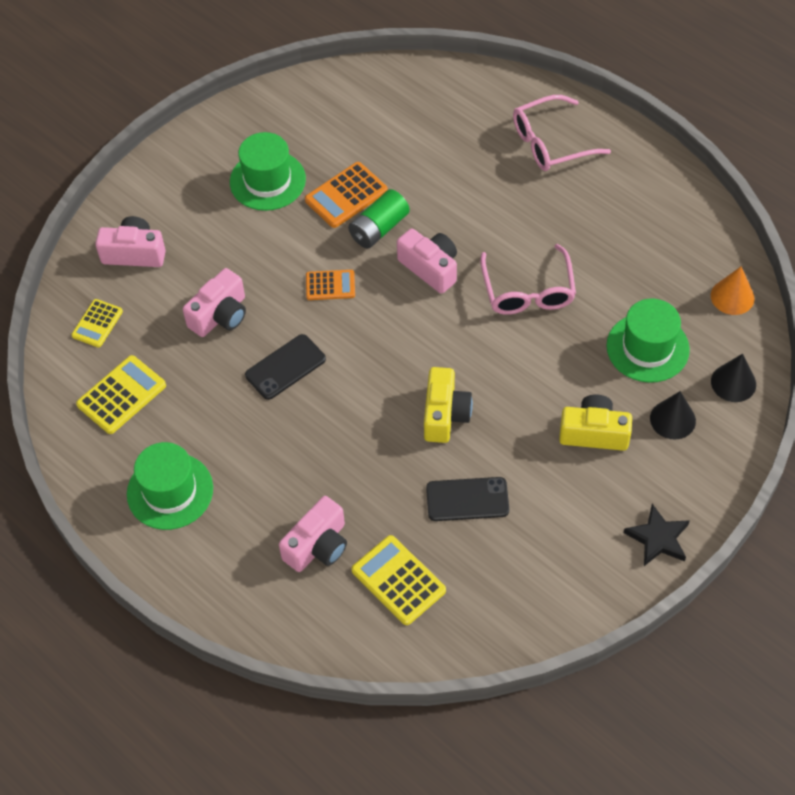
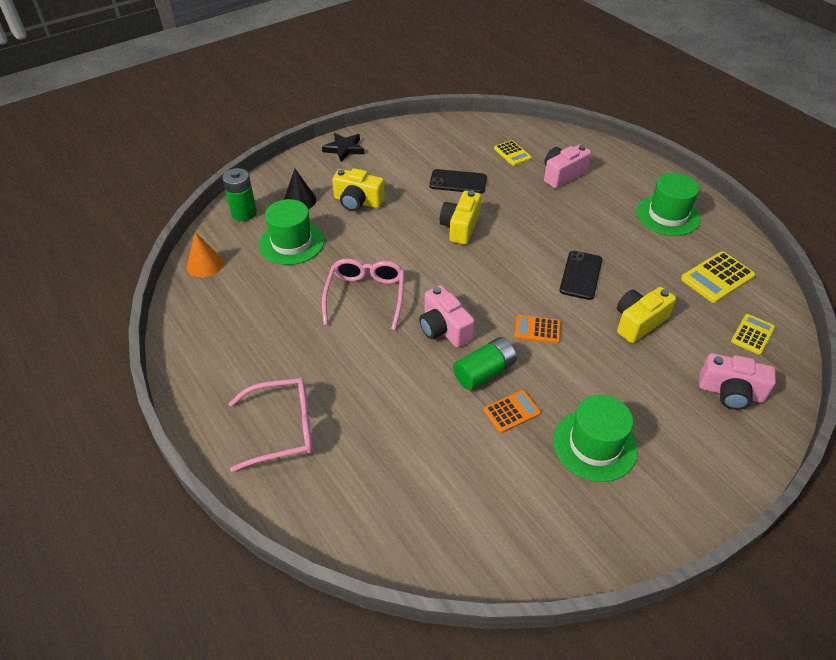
camera: 170 degrees left, 10 degrees down
pink camera [183,268,246,337] -> yellow camera [617,287,676,343]
black phone [245,334,326,400] -> black phone turned 45 degrees counterclockwise [559,251,602,300]
orange calculator [305,162,388,228] -> orange calculator [484,390,541,433], size x0.65
yellow calculator [351,535,446,625] -> yellow calculator [494,140,532,166], size x0.65
black cone [711,354,756,402] -> green battery [222,168,257,221]

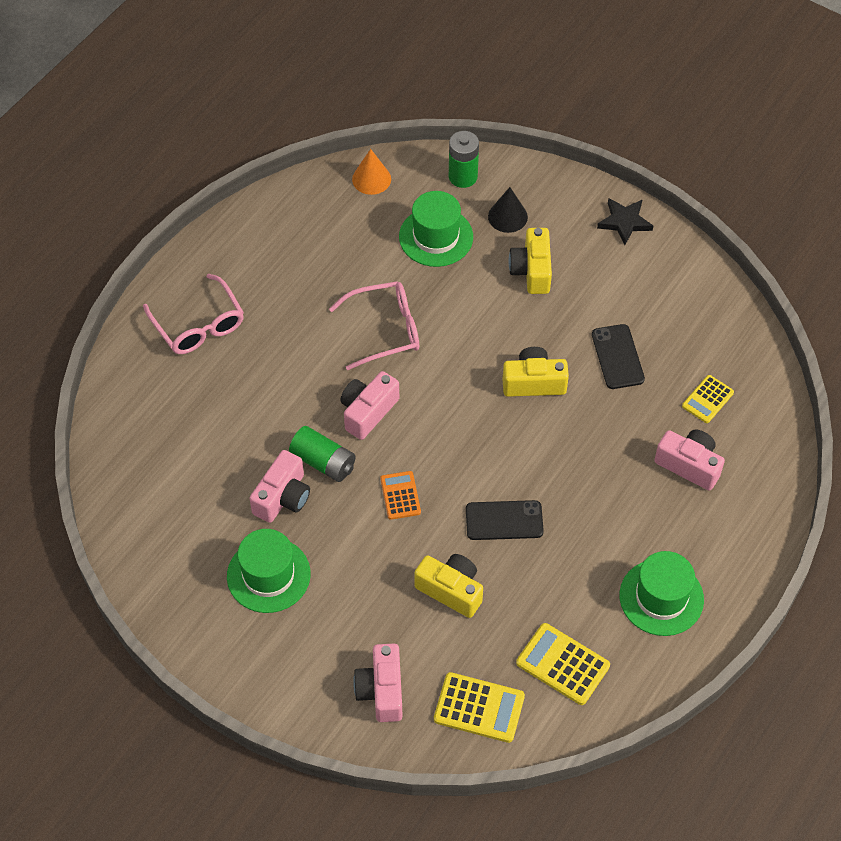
camera: 70 degrees right, 10 degrees up
orange calculator [484,390,541,433] -> pink camera [249,450,310,523]
yellow calculator [731,314,775,355] -> yellow calculator [434,672,525,743], size x1.54

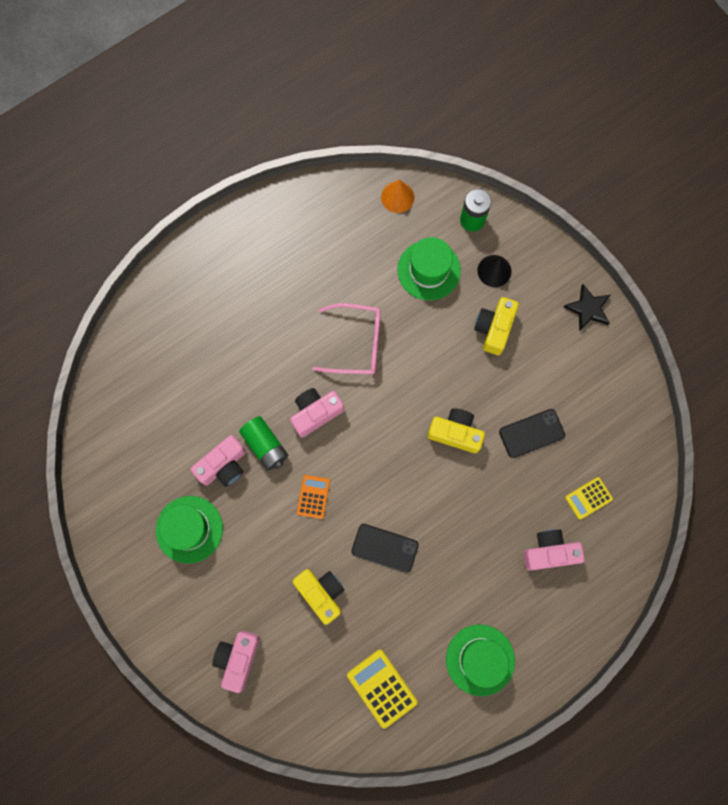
camera: 20 degrees right, 20 degrees up
pink glasses [143,274,244,354] -> none
yellow calculator [434,672,525,743] -> none
black phone [592,324,645,389] -> black phone turned 60 degrees clockwise [499,409,565,458]
pink camera [654,430,725,491] -> pink camera turned 60 degrees counterclockwise [523,529,585,570]

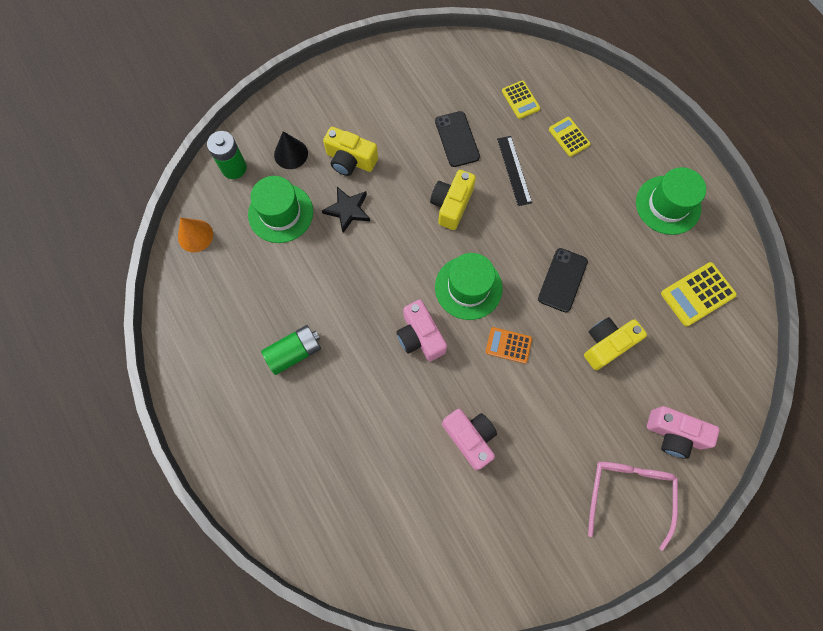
camera: 85 degrees left, 5 degrees down
green hat [156,496,223,564] -> green hat moved to [435,253,502,320]
green battery [239,416,289,471] -> green battery moved to [261,325,321,375]
pink glasses [312,303,381,374] -> pink glasses moved to [588,462,678,551]
pink camera [523,529,585,570] -> yellow calculator [549,117,591,157]
black star [564,284,610,331] -> black star moved to [322,187,370,233]
none -> black ruler [497,136,532,206]

